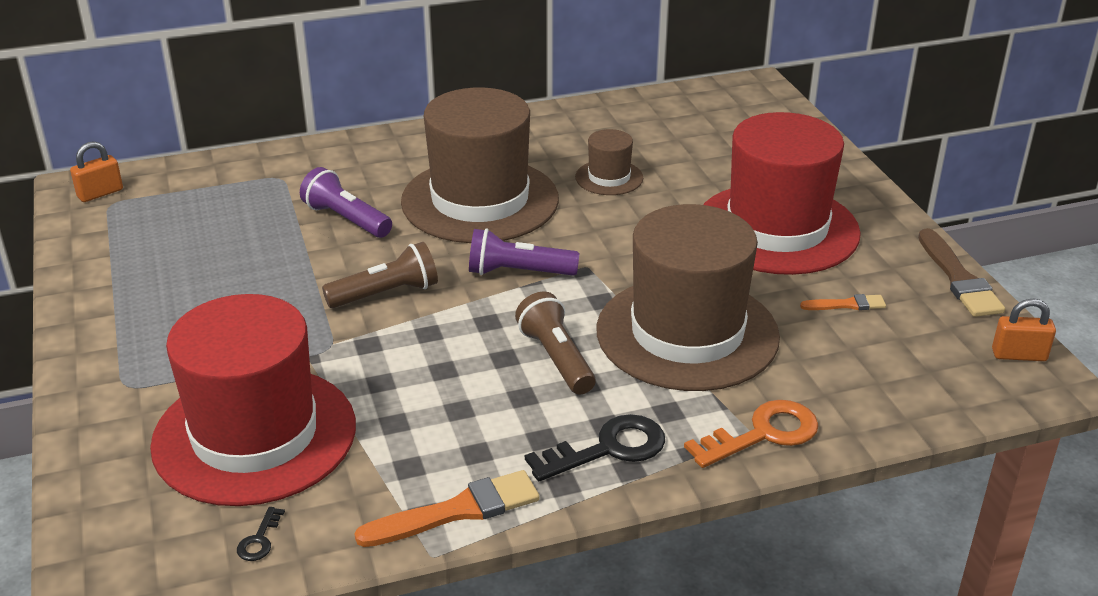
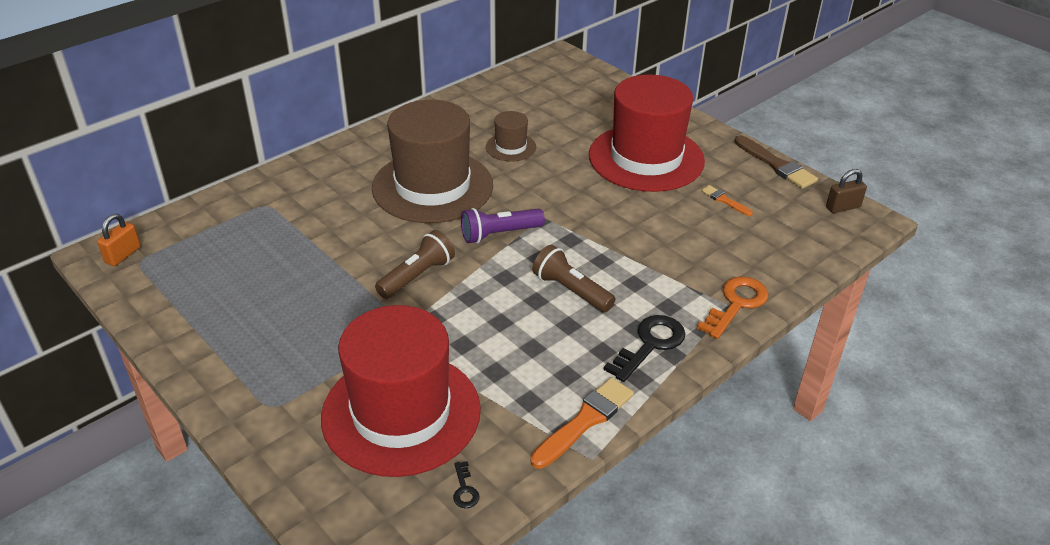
camera: 25 degrees left, 5 degrees up
purple flashlight [300,167,392,238] -> none
brown hat [596,204,780,391] -> none
orange brush [800,294,886,310] -> orange brush turned 105 degrees counterclockwise [701,185,753,216]
orange padlock [992,299,1056,361] -> brown padlock [826,169,867,213]

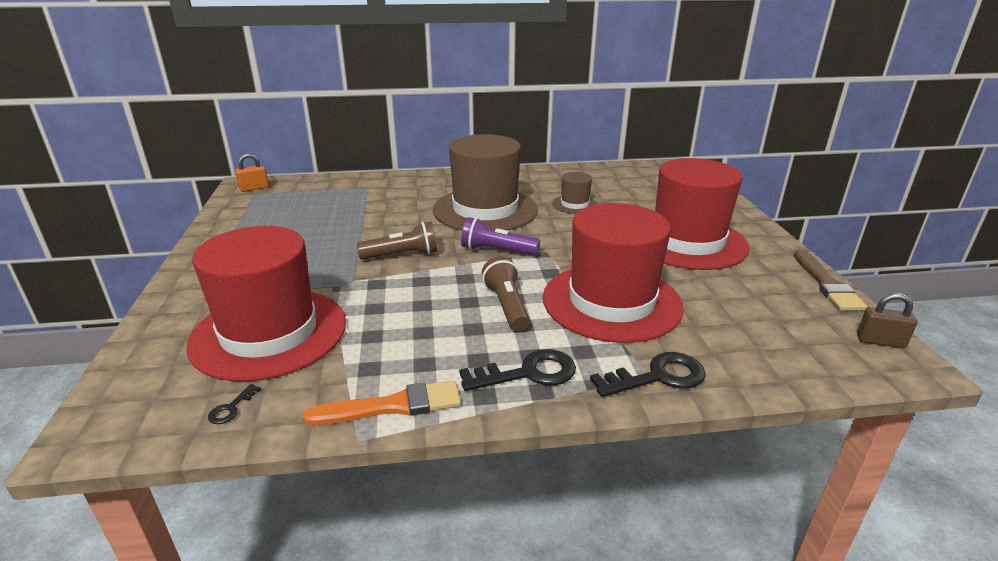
camera: 35 degrees right, 10 degrees down
orange key [697,276,768,339] -> black key [590,352,706,397]
orange brush [701,185,753,216] -> none
none -> red hat [543,203,684,343]

